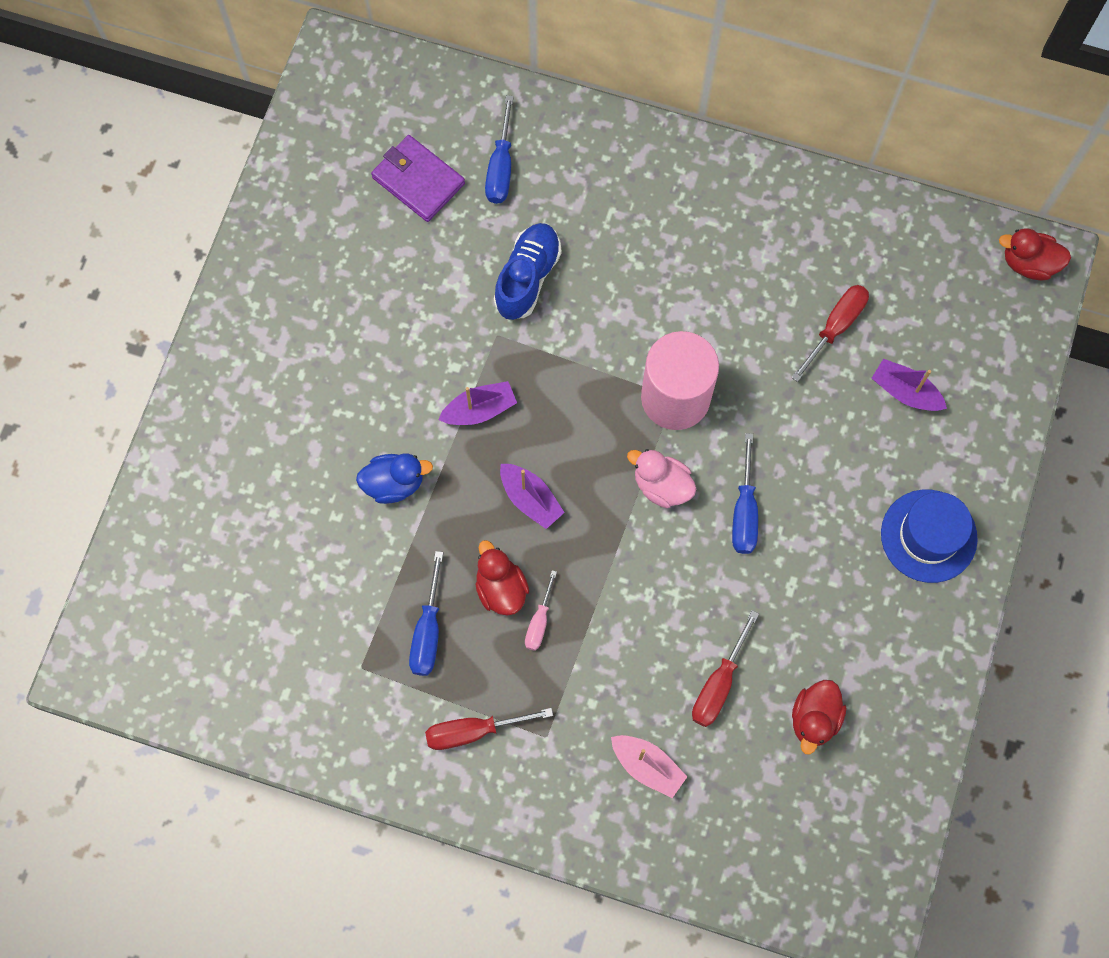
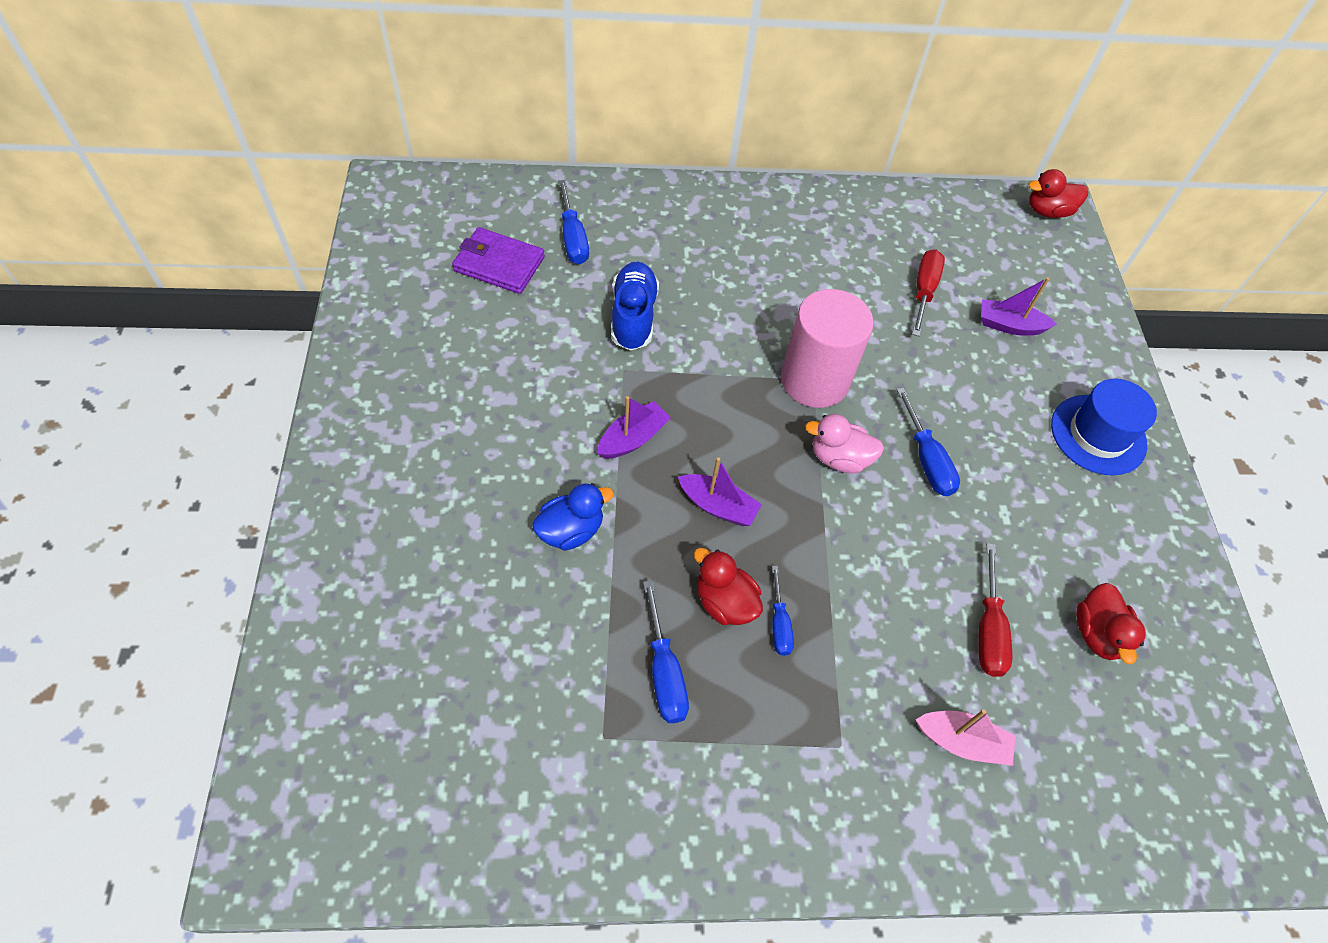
camera: 25 degrees left, 15 degrees down
red screwdriver [425,708,553,750] -> none
pink screwdriver [525,570,557,651] -> blue screwdriver [772,566,794,656]

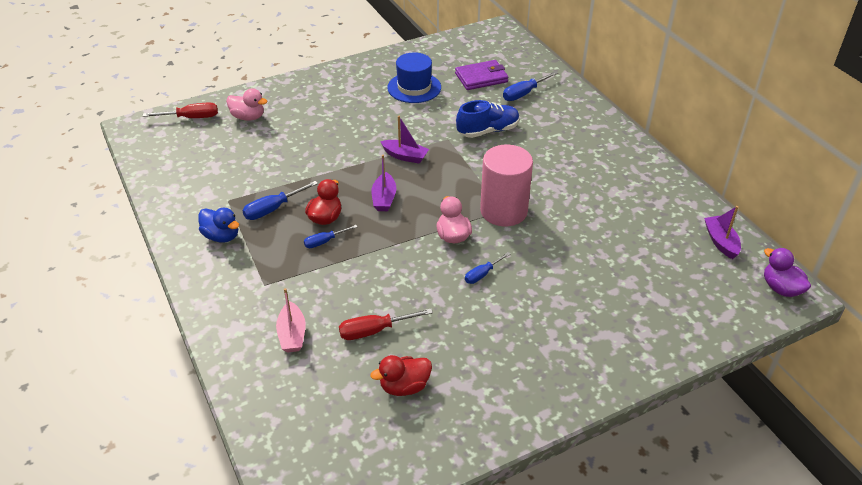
camera: 70 degrees right, 15 degrees down
purple wallet [452,227,545,294] -> purple wallet turned 75 degrees clockwise [455,60,509,90]
blue duck [532,483,614,551] -> blue duck moved to [198,208,239,243]
blue screwdriver [896,388,960,496] -> blue screwdriver [465,252,510,284], size x0.66
red screwdriver [912,249,945,336] -> red screwdriver moved to [143,102,218,118]
purple boat [981,277,1057,336] -> purple boat moved to [704,206,741,259]
red duck [1028,169,1088,218] -> purple duck [764,248,811,297]
blue hat [1051,379,1157,476] -> blue hat moved to [387,52,441,103]
none -> pink duck [226,88,267,121]

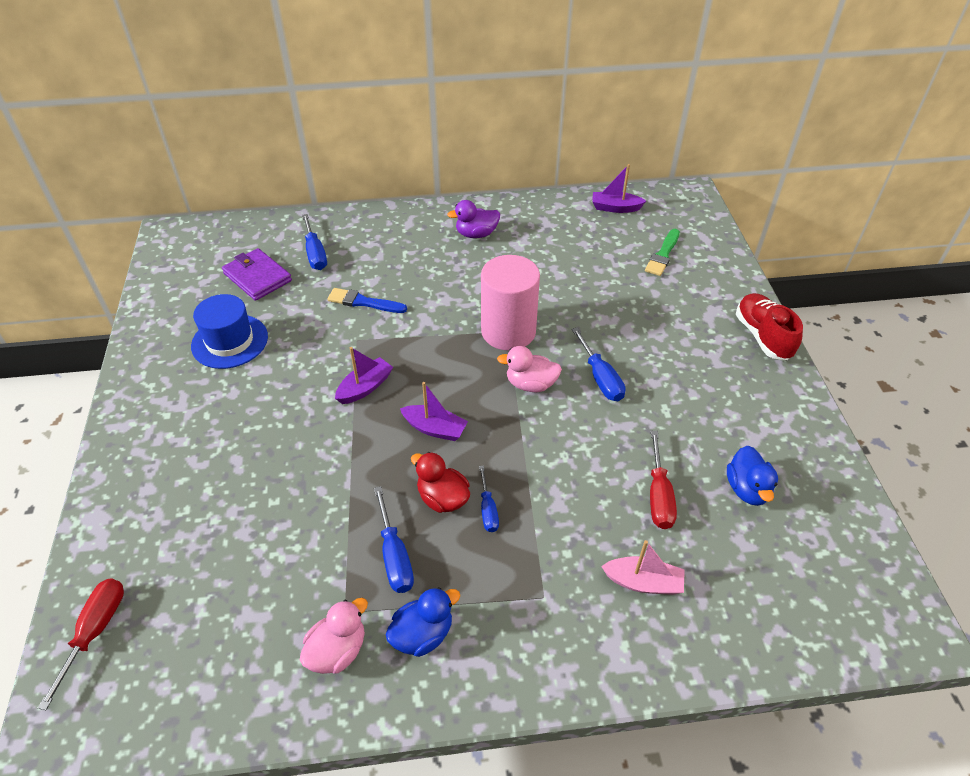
camera: 70 degrees left, 5 degrees up
pink duck [226,88,267,121] -> pink duck moved to [300,598,368,674]
red duck [370,355,432,396] -> blue duck [727,445,778,506]
purple wallet [455,60,509,90] -> purple wallet turned 45 degrees counterclockwise [222,248,292,301]
blue shoe [456,100,520,138] -> blue brush [327,288,407,313]
blue screwdriver [465,252,510,284] -> blue screwdriver [572,328,625,401], size x1.52
purple duck [764,248,811,297] -> purple duck moved to [447,200,500,238]
none -> green brush [645,229,680,276]
none -> red shoe [736,293,803,360]

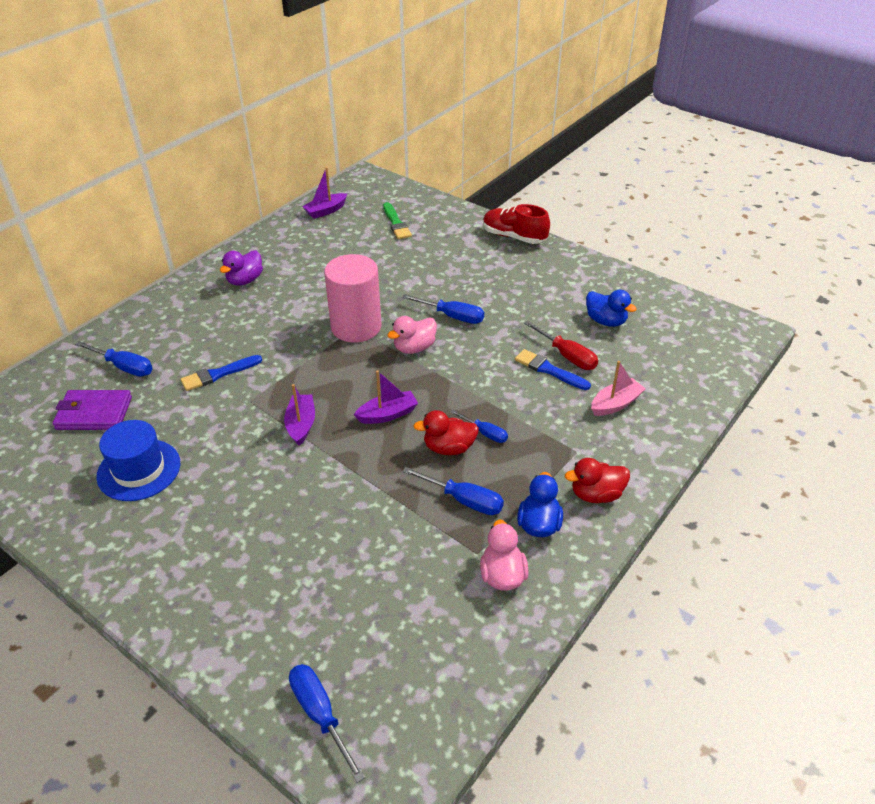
camera: 45 degrees left, 5 degrees down
red screwdriver [38,578,124,710] -> blue screwdriver [289,664,365,783]
none -> blue brush [515,349,591,390]
none -> red duck [565,458,630,503]

